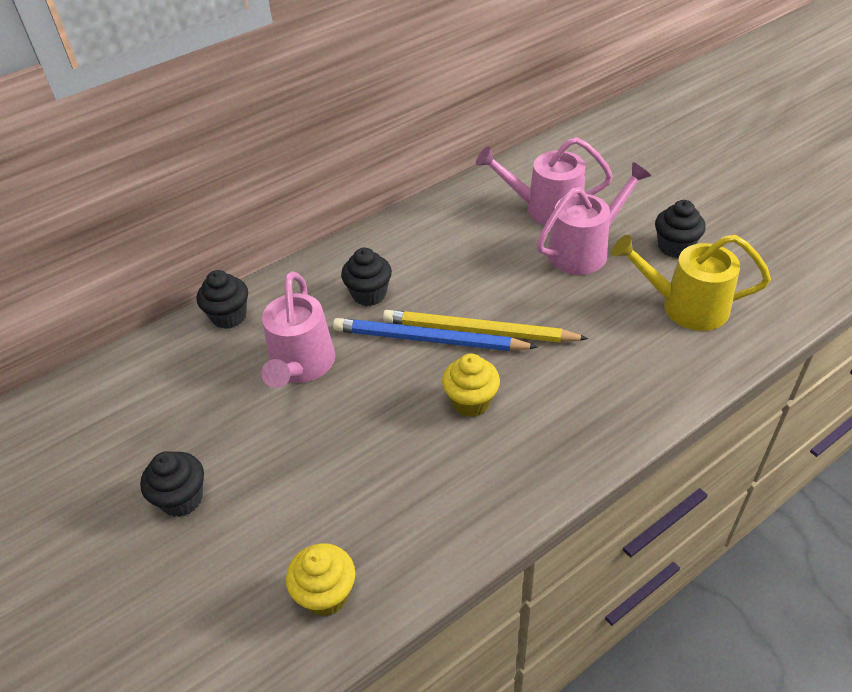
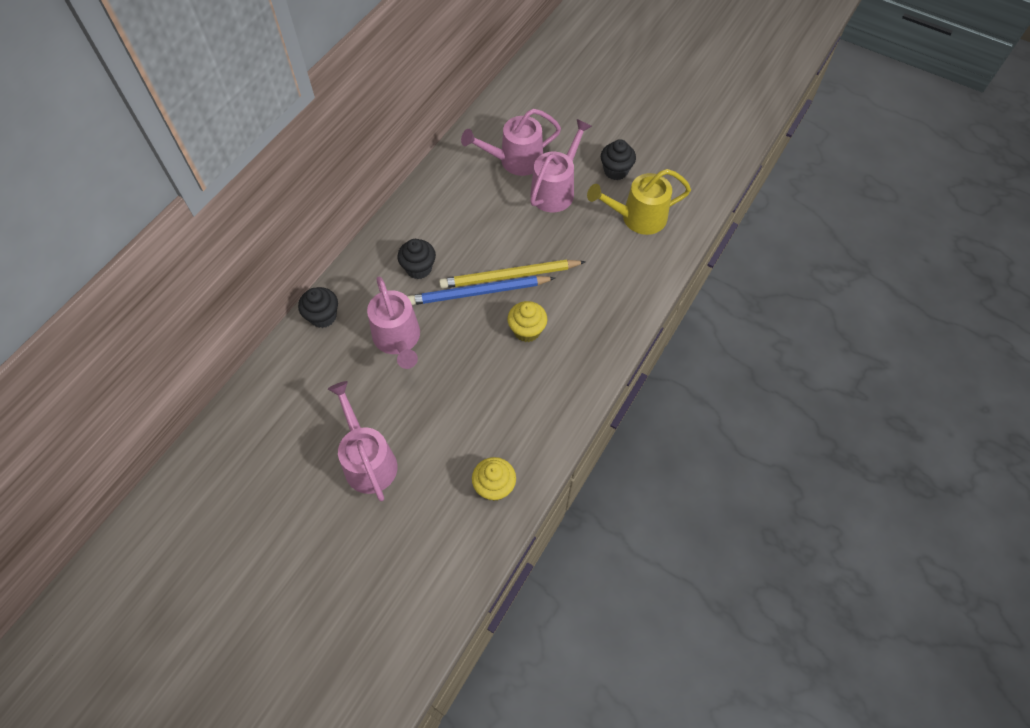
camera: 25 degrees left, 15 degrees up
black cupcake [140,451,204,517] -> pink watering can [328,381,397,501]

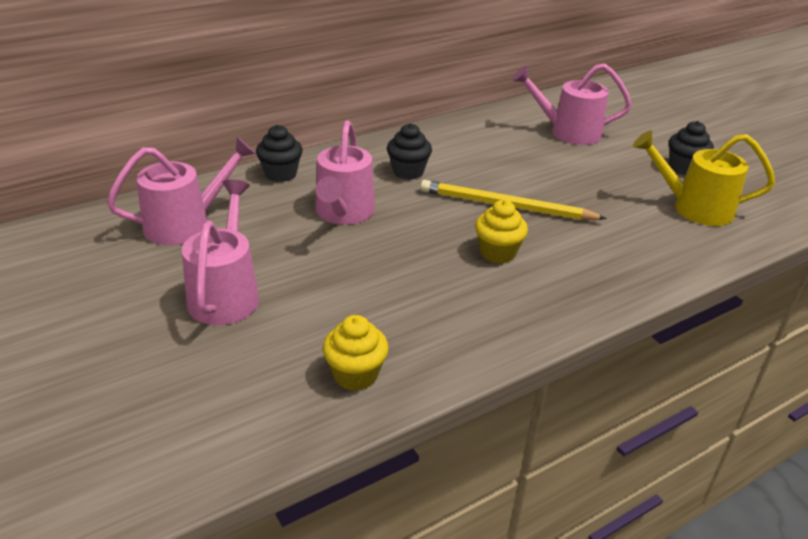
camera: 25 degrees right, 25 degrees down
blue pencil [407,276,555,305] -> none
pink watering can [530,119,592,212] -> pink watering can moved to [107,137,256,245]

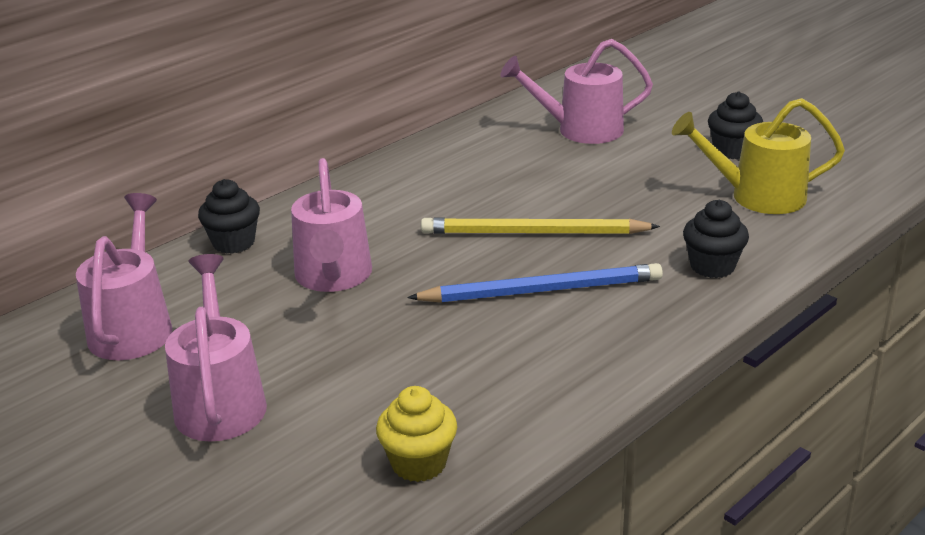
camera: 10 degrees left, 5 degrees down
pink watering can [107,137,256,245] -> pink watering can turned 45 degrees counterclockwise [76,193,173,360]
black cupcake [387,123,432,180] -> black cupcake moved to [683,200,749,278]
yellow cupcake [475,200,528,263] -> blue pencil [407,263,663,303]

